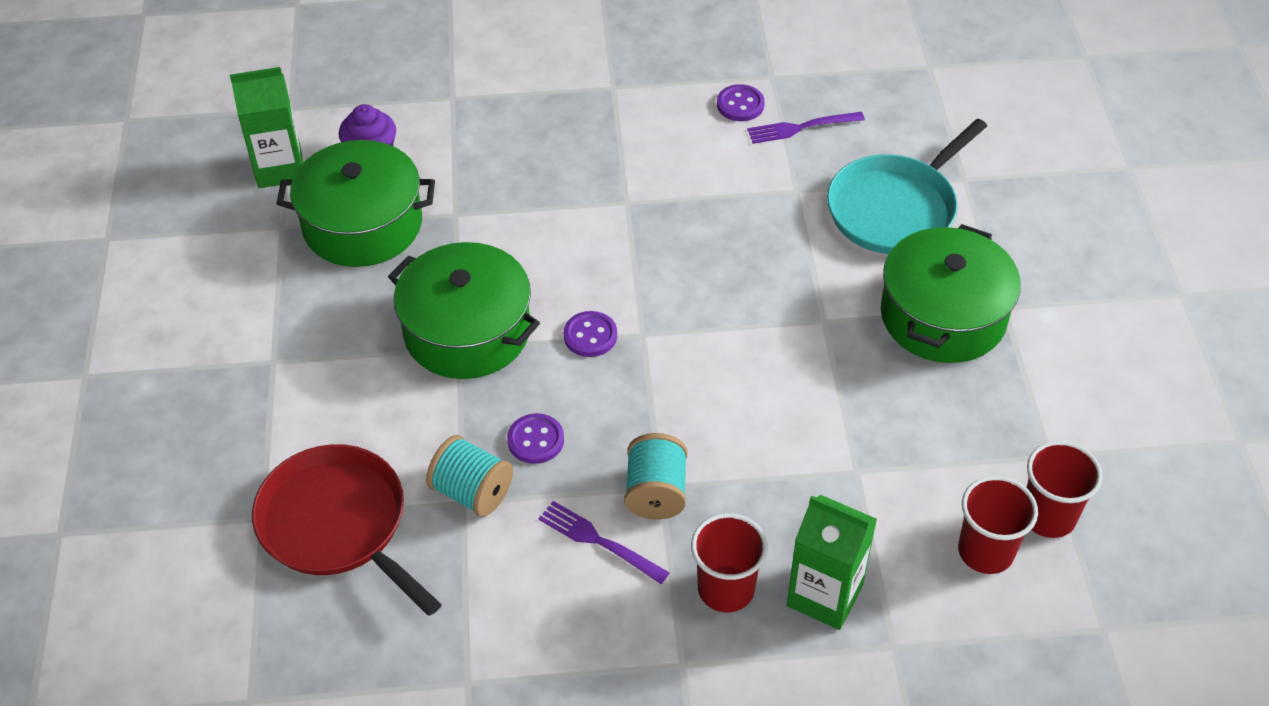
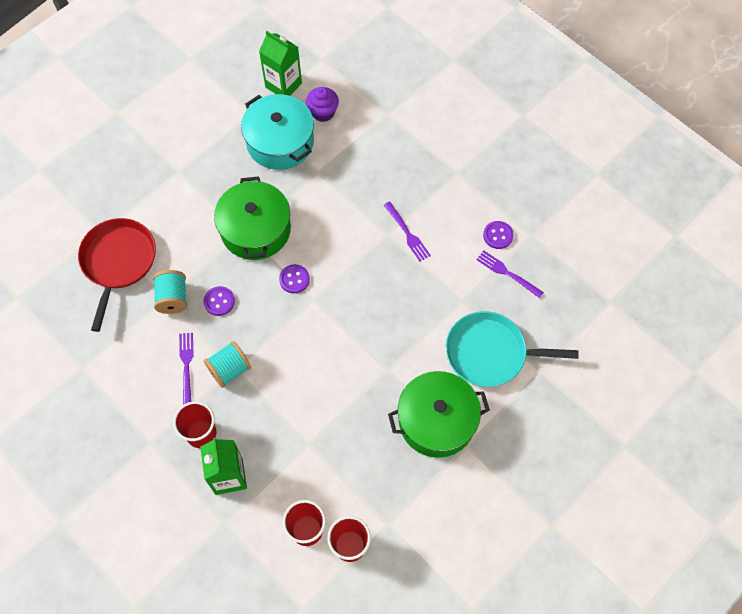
camera: 50 degrees right, 15 degrees up
green pot [276,140,435,267] -> turquoise pot [241,94,314,170]
none -> purple fork [384,202,431,262]

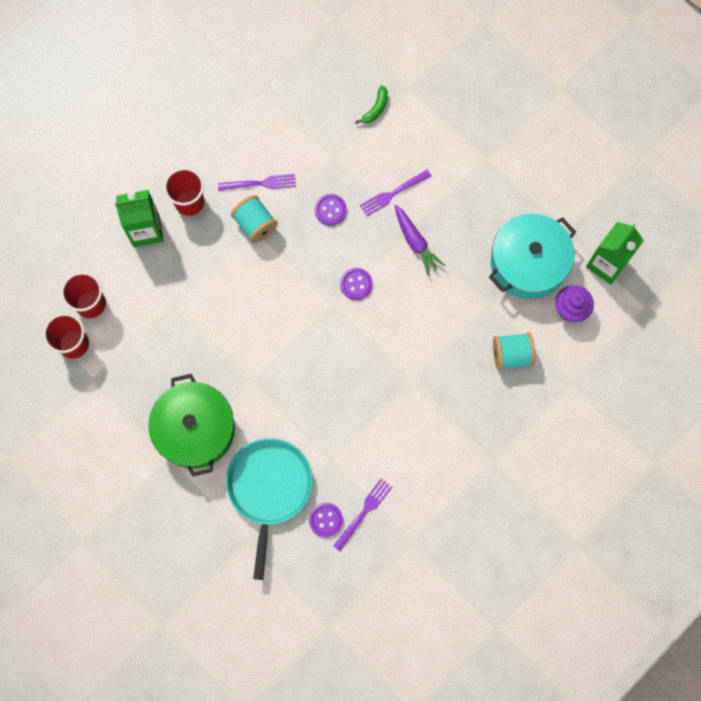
camera: 90 degrees right, 10 degrees up
red pan [78,218,156,332] -> green banana [355,85,388,124]
turquoise spool [153,270,187,314] -> turquoise spool moved to [493,332,536,370]
green pot [214,176,291,260] -> purple carrot [395,205,445,276]
purple fork [384,202,431,262] -> purple fork moved to [360,170,431,216]
purple button [483,221,513,249] -> purple button moved to [309,503,343,537]

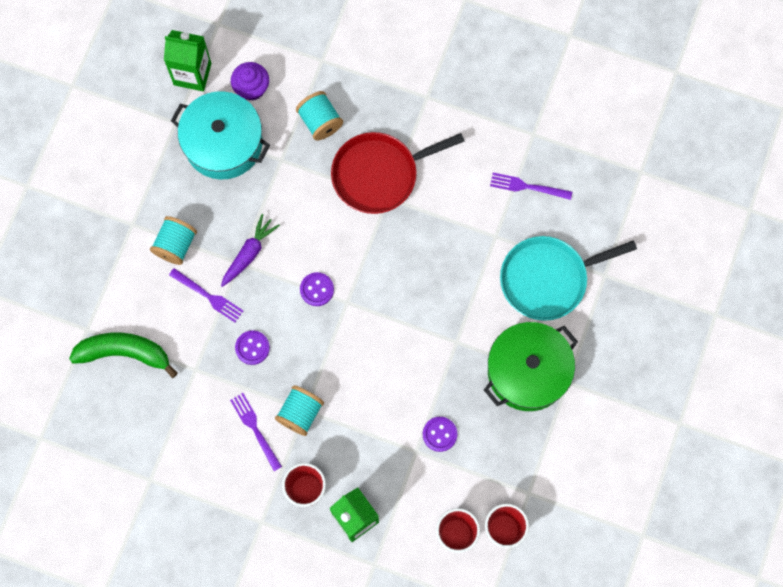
camera: 115 degrees left, 0 degrees up
purple button [309,503,343,537] -> purple button moved to [423,417,457,452]
green banana [355,85,388,124] -> green banana [69,333,178,378], size x2.01
none -> turquoise spool [150,216,197,265]
none -> red pan [331,132,465,214]

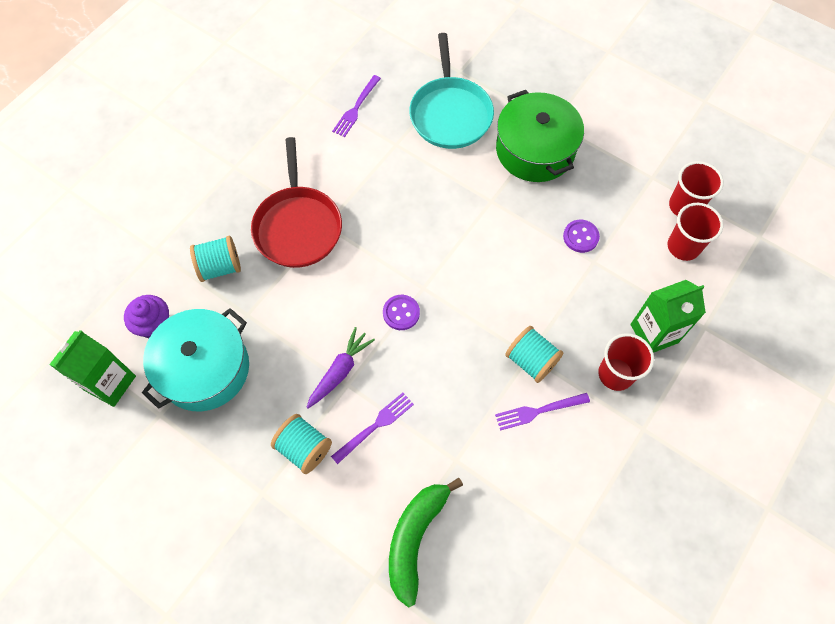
camera: 75 degrees left, 10 degrees down
purple carrot [221,214,280,287] -> purple carrot turned 75 degrees clockwise [307,327,375,408]
purple button [235,330,270,365] -> none

